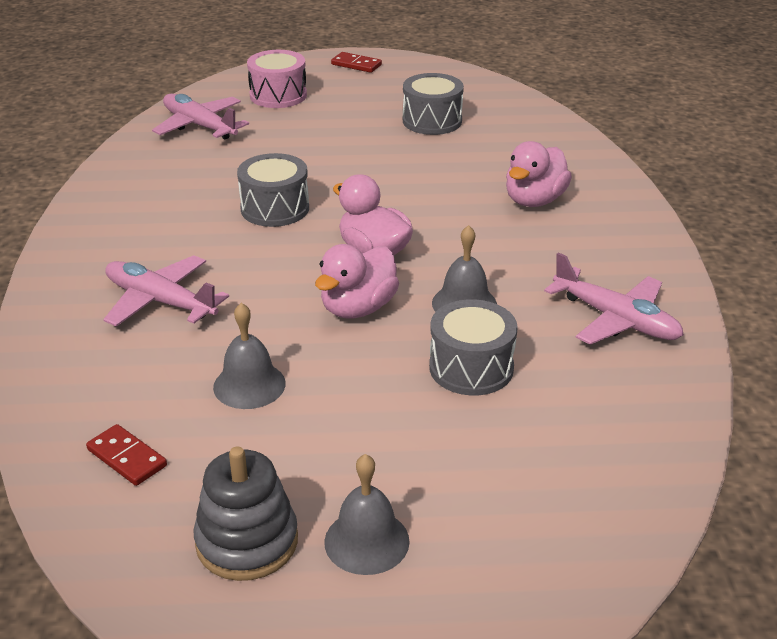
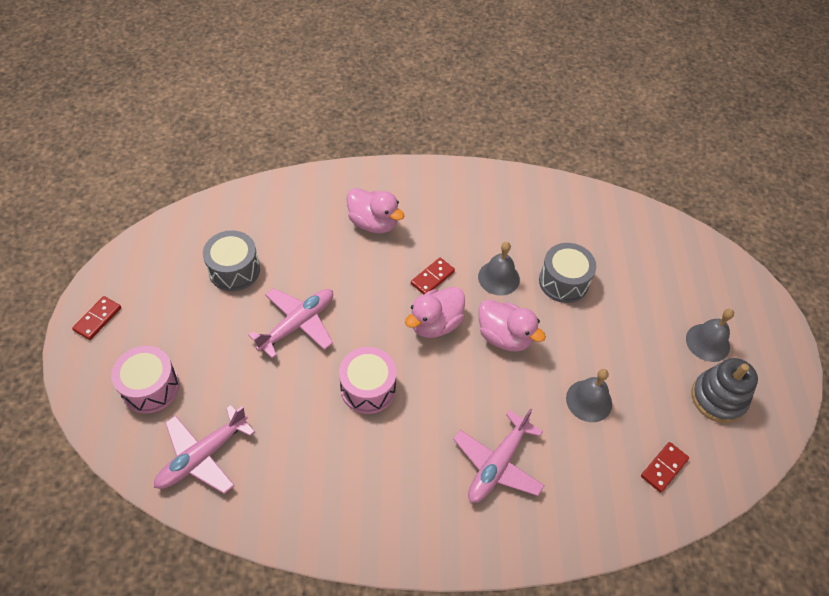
camera: 90 degrees left, 20 degrees up
grey drum [237,153,309,227] -> pink drum [339,347,396,414]
pink plane [544,252,684,345] -> pink plane moved to [248,288,333,359]
none -> red domino [411,258,455,295]

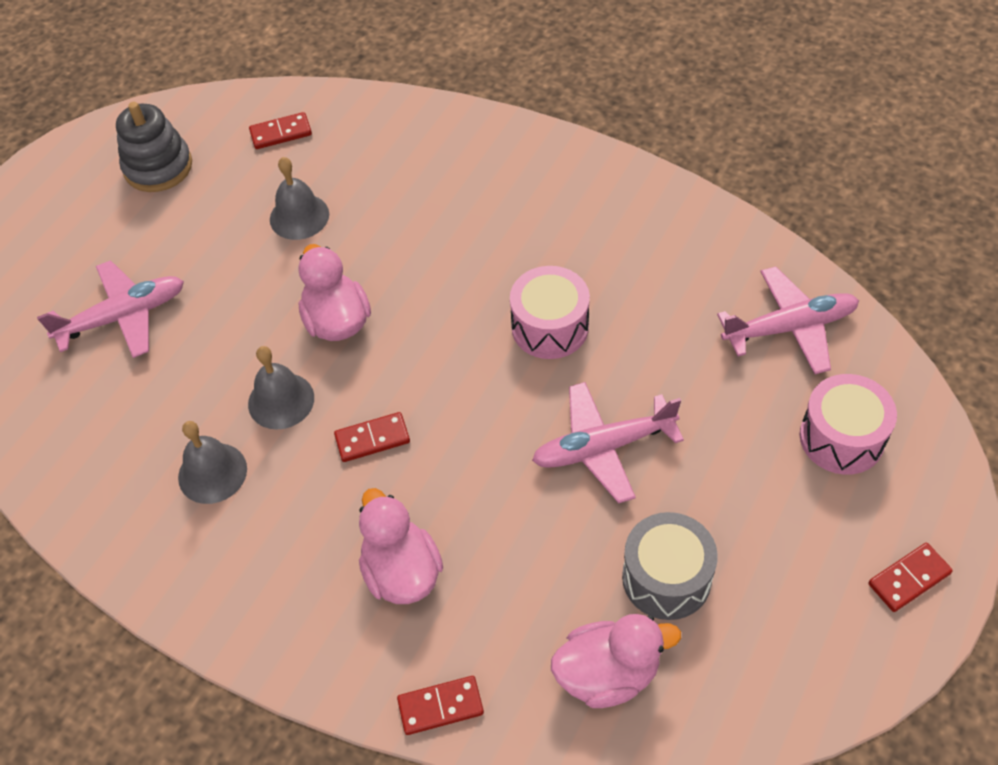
camera: 145 degrees left, 0 degrees up
pink duck [405,287,465,338] -> pink duck moved to [551,614,681,708]
pink plane [453,408,545,503] -> pink plane moved to [37,260,184,358]
grey drum [539,243,596,303] -> none
grey bell [686,309,734,362] -> grey bell moved to [178,421,247,504]
none -> red domino [397,676,484,735]

